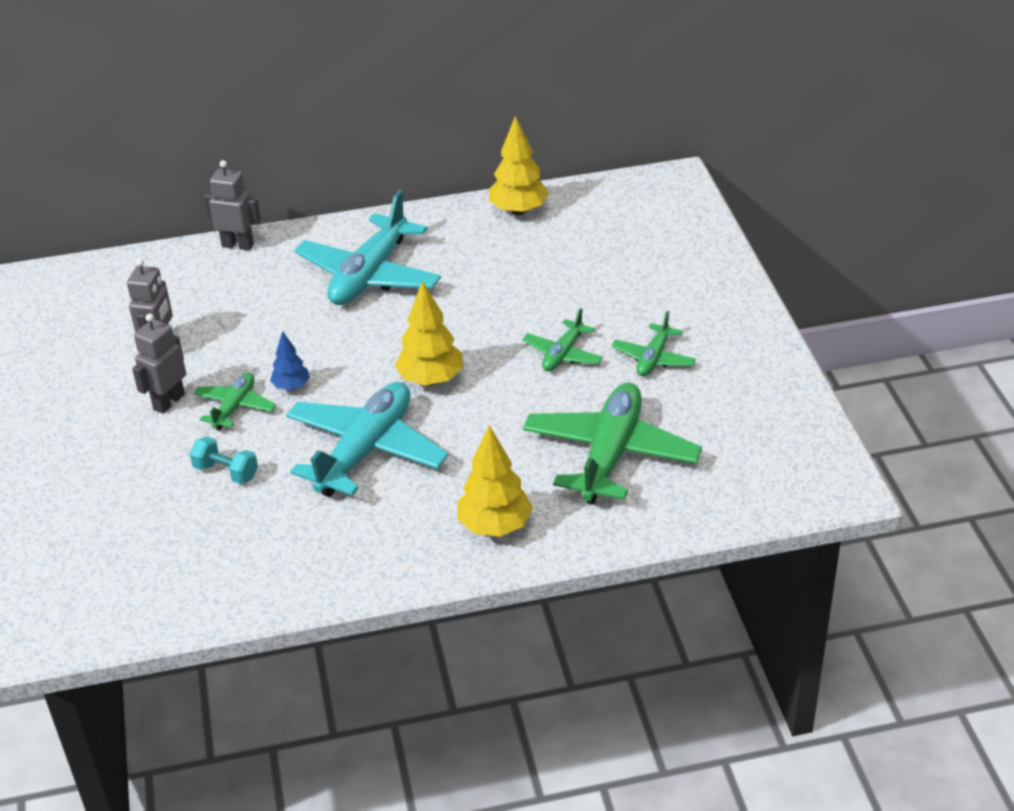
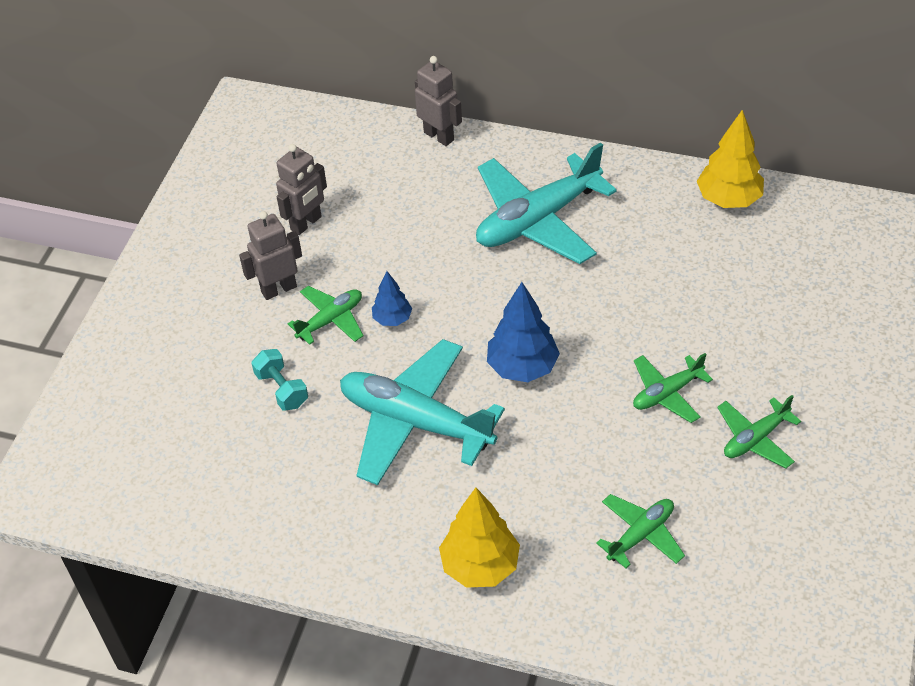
camera: 30 degrees right, 10 degrees up
turquoise plane [286,382,449,497] -> turquoise plane turned 120 degrees counterclockwise [340,339,505,485]
yellow tree [395,281,463,386] -> blue tree [487,282,560,382]
green plane [523,383,702,505] -> green plane [596,494,685,568], size x0.51

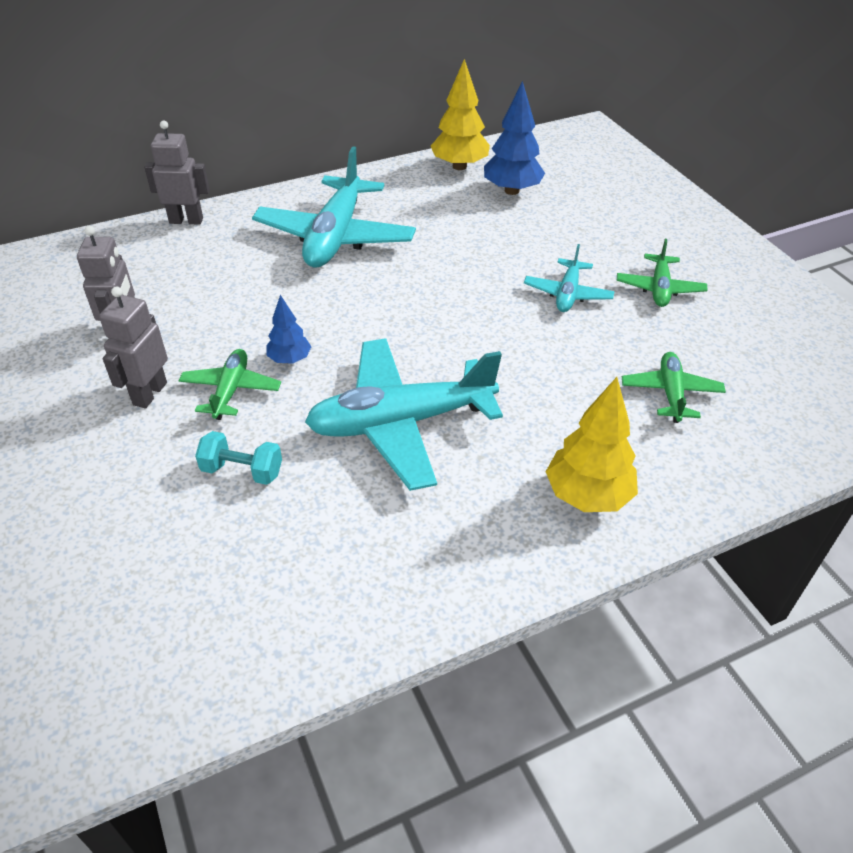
camera: 45 degrees left, 5 degrees down
blue tree [487,282,560,382] -> blue tree moved to [484,81,545,195]
green plane [633,353,713,423] -> turquoise plane [524,244,615,312]

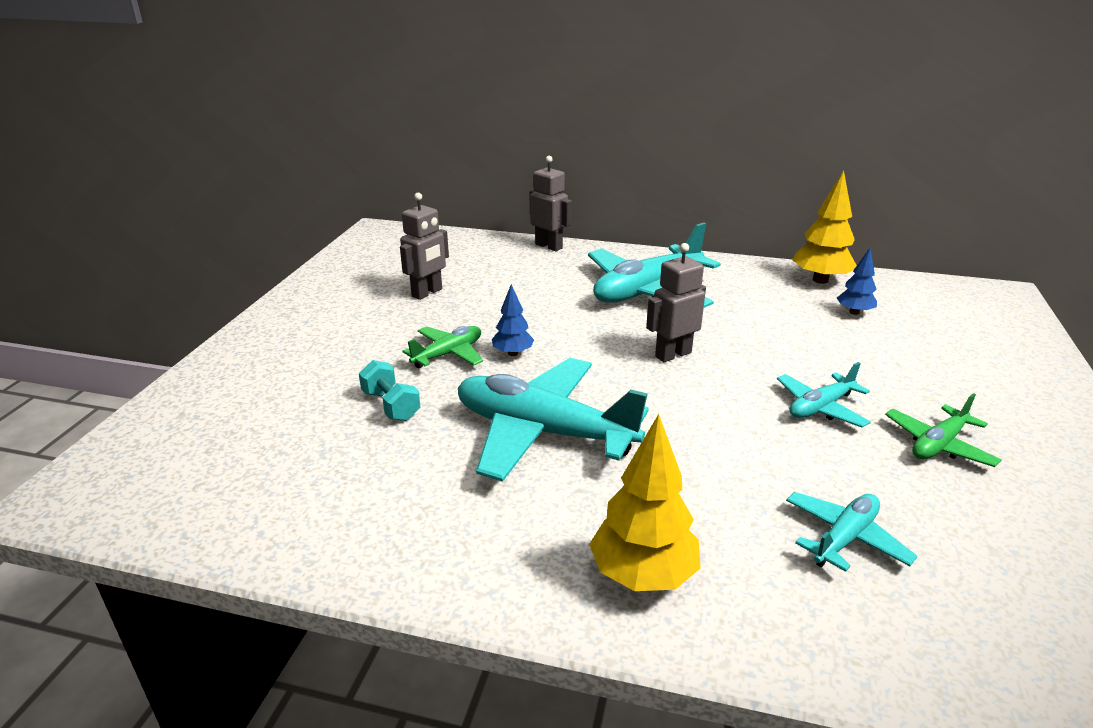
camera: 40 degrees right, 15 degrees down
grey robot [99,286,168,408] -> grey robot moved to [646,243,706,362]
blue tree [484,81,545,195] -> blue tree [837,248,877,315], size x0.58
green plane [622,352,726,423] -> turquoise plane [786,492,917,572]

